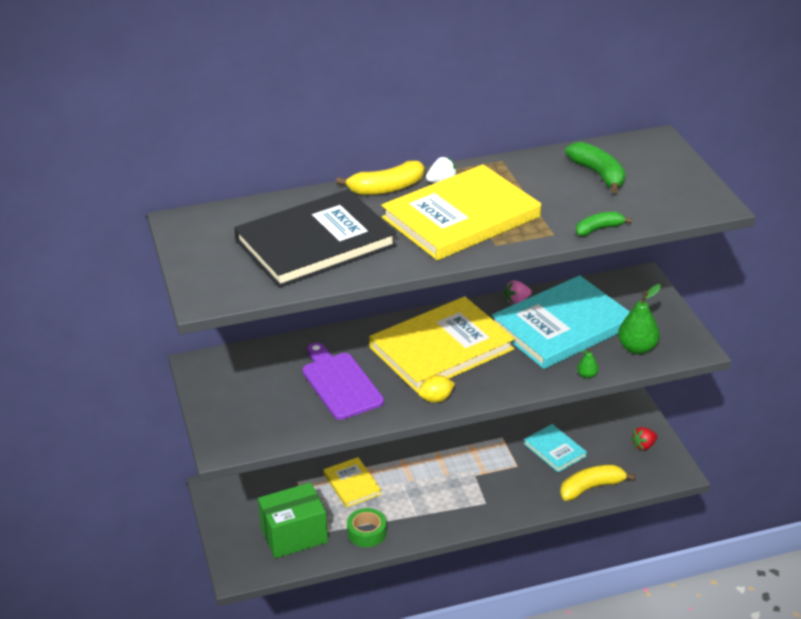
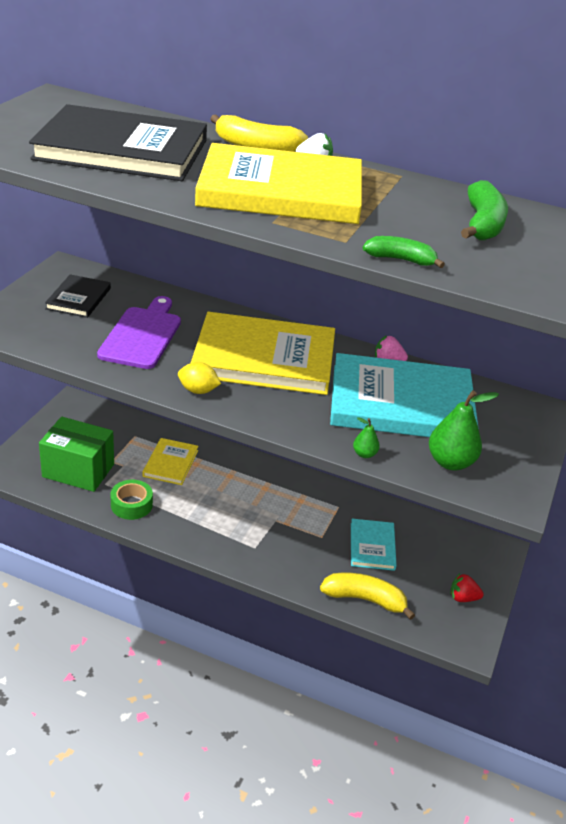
camera: 35 degrees right, 0 degrees up
none -> black book [45,274,111,318]

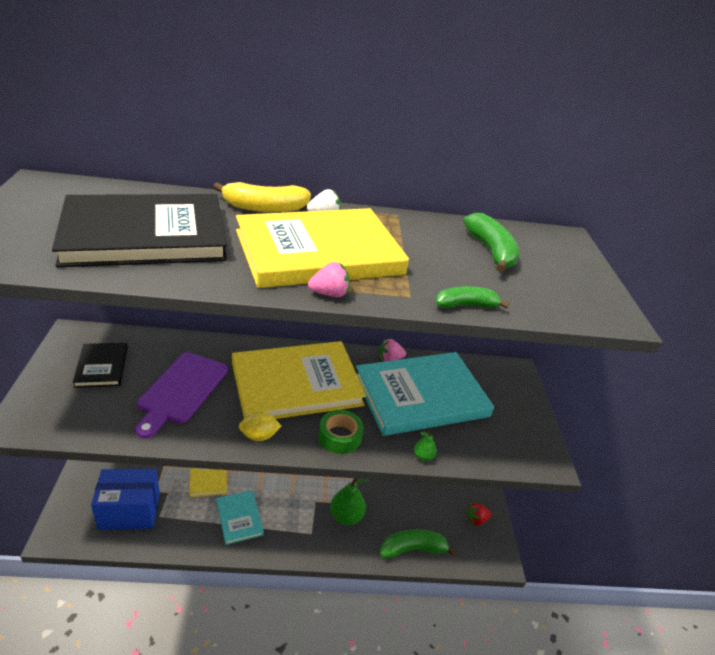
camera: 25 degrees left, 0 degrees up
green box [39,417,114,492] -> blue box [91,469,160,530]
purple cutting board [97,296,181,369] -> purple cutting board turned 150 degrees counterclockwise [135,352,227,438]
green tape [110,480,153,520] -> green tape moved to [319,410,364,454]
yellow banana [320,573,415,620] -> green banana [380,529,457,558]
turquoise book [351,519,397,571] -> turquoise book moved to [216,490,264,545]
green pear [429,390,499,470] -> green pear moved to [330,478,369,525]
none -> pink strawberry [308,262,350,297]

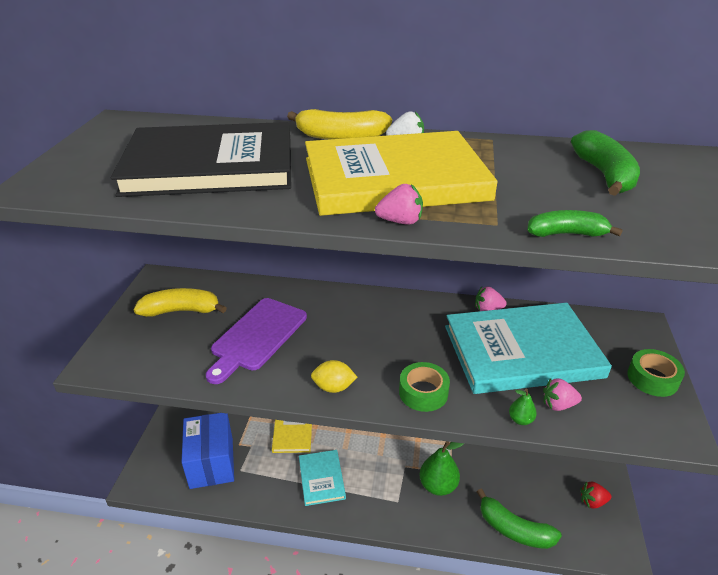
camera: 15 degrees right, 0 degrees up
black book [73,343,128,388] -> yellow banana [133,288,227,317]
blue box [91,469,160,530] -> blue box turned 75 degrees clockwise [182,413,234,489]
yellow book [232,341,366,419] -> none
green banana [380,529,457,558] -> green banana turned 150 degrees counterclockwise [477,488,562,549]
none -> pink strawberry [543,378,582,411]
none -> green tape [627,349,685,397]

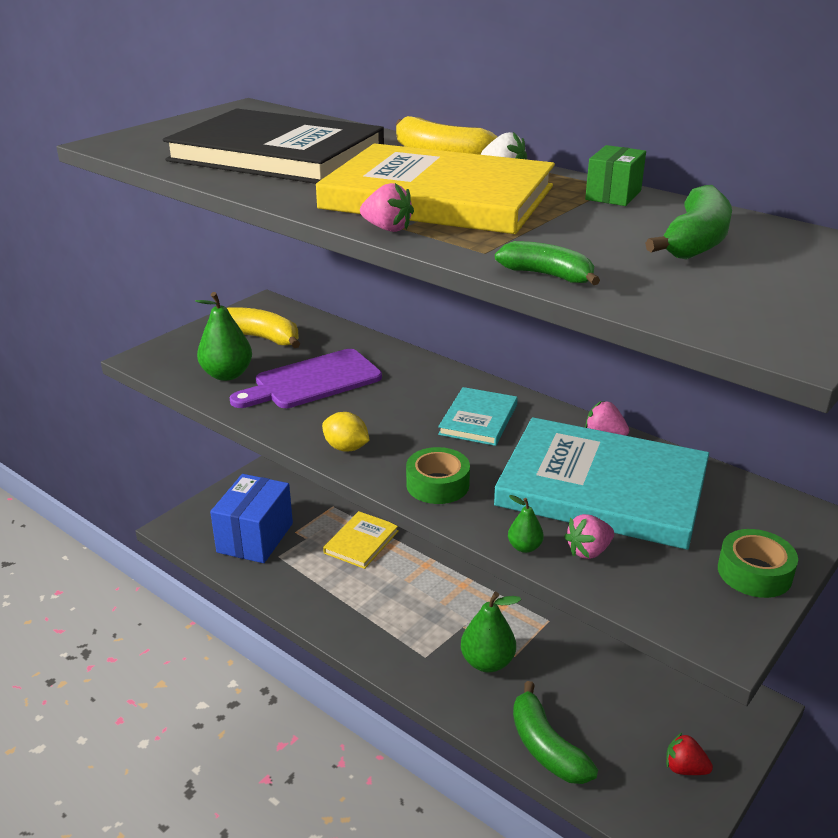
camera: 30 degrees right, 5 degrees down
turquoise book [299,450,346,506] -> turquoise book moved to [438,387,518,446]
pink strawberry [543,378,582,411] -> pink strawberry turned 60 degrees counterclockwise [564,514,614,559]
none -> green pear [195,292,252,381]
none -> green box [585,145,646,206]

